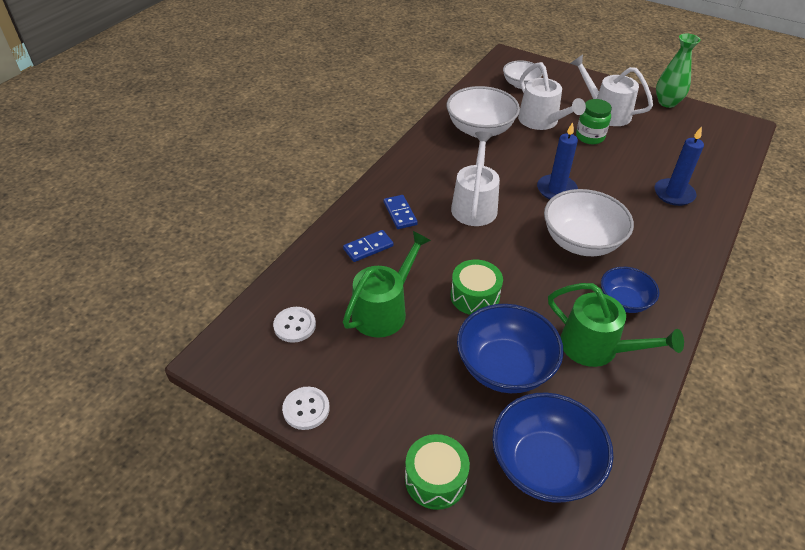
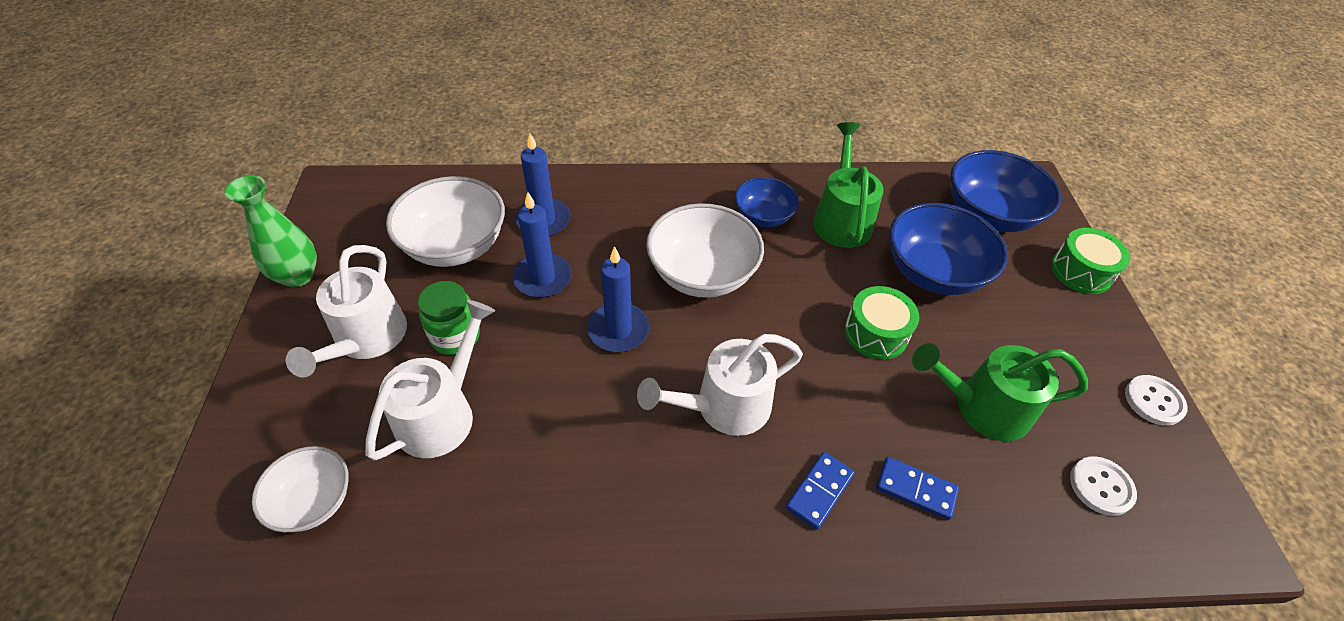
camera: 125 degrees left, 5 degrees up
white bowl [447,86,520,138] -> white bowl moved to [386,176,505,267]
none -> blue candle [512,192,572,298]

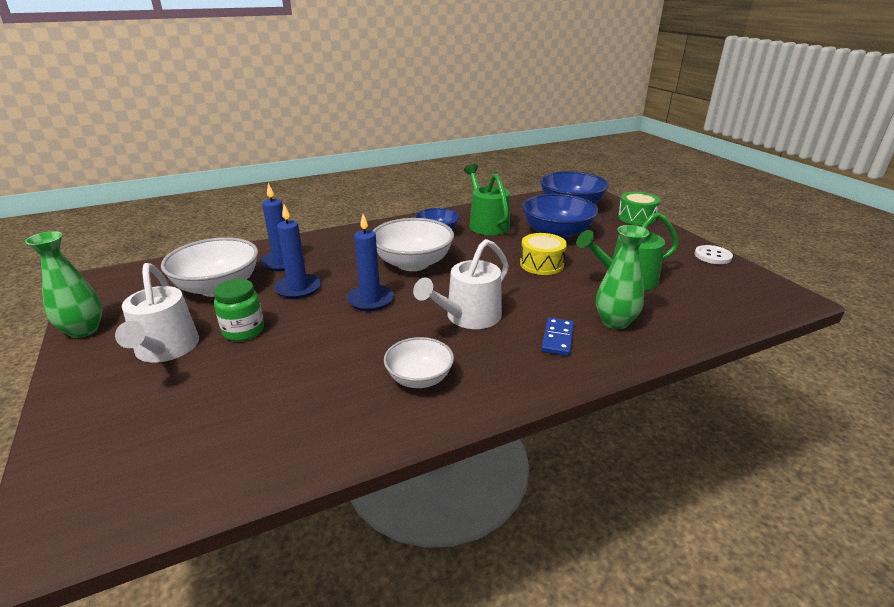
camera: 20 degrees left, 20 degrees down
white bowl [252,446,349,533] -> white bowl moved to [384,337,454,388]
white watering can [365,300,495,461] -> none
green drum [844,286,919,360] -> yellow drum [520,233,567,275]
blue domino [876,457,959,520] -> green vase [596,225,649,330]
white button [1070,456,1137,516] -> none

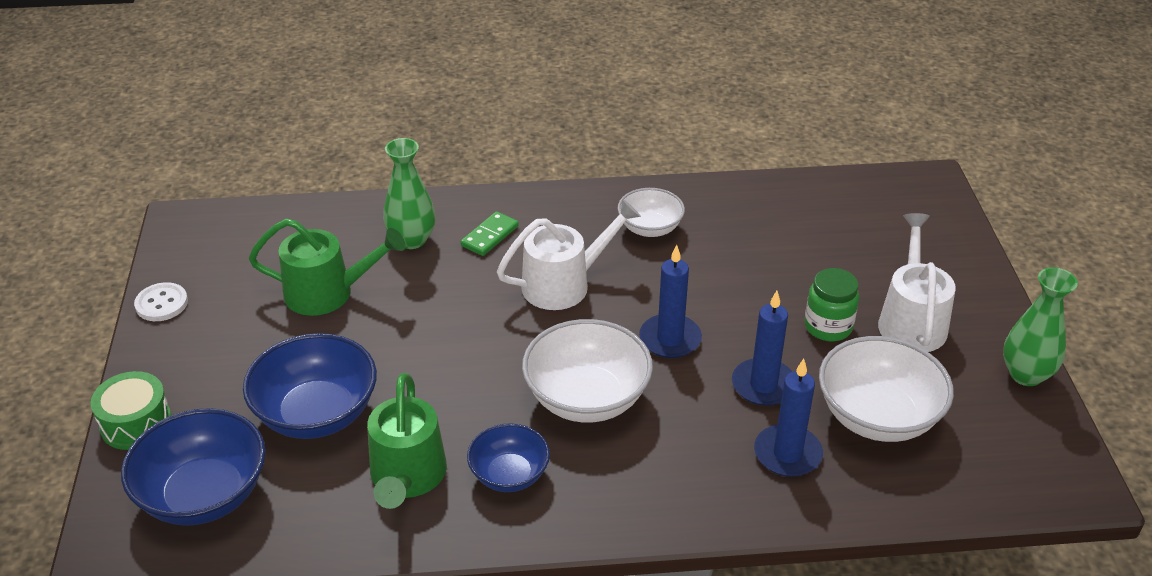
camera: 160 degrees left, 10 degrees up
yellow drum [520,233,567,275] -> none
blue domino [541,318,574,356] -> green domino [461,211,519,256]

